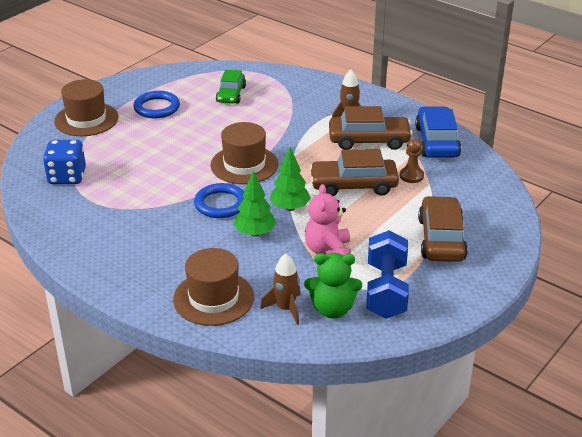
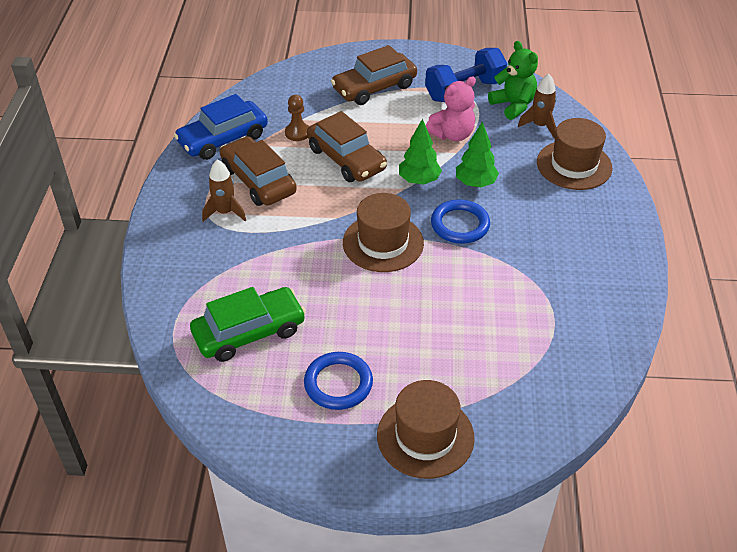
camera: 125 degrees left, 10 degrees up
blue dice [43,140,86,184] -> none
green car [216,69,246,104] -> green car [190,287,306,362], size x1.50

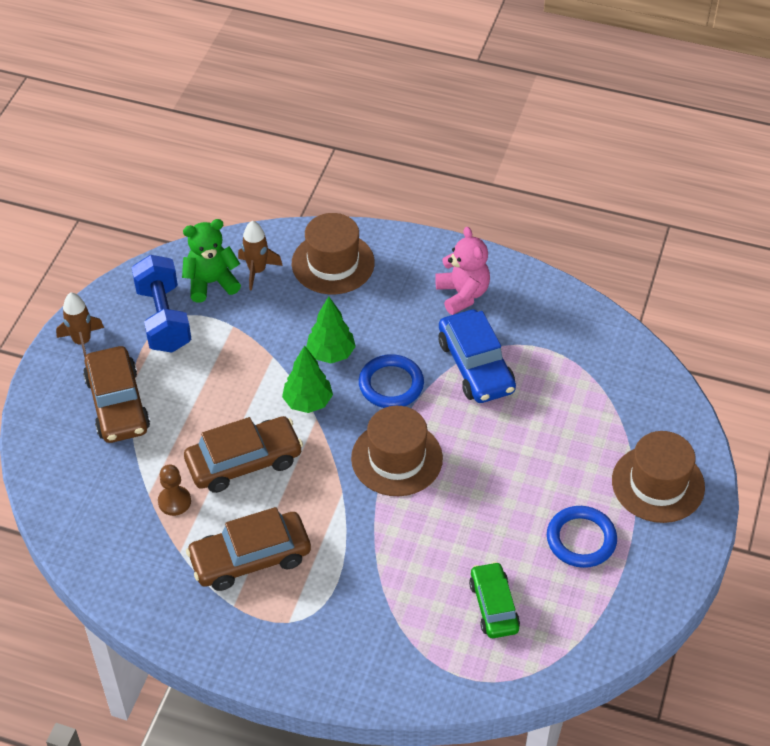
camera: 75 degrees left, 5 degrees up
blue car [174,94,268,160] -> blue car moved to [439,310,516,403]
green car [190,287,306,362] -> green car [469,562,520,638], size x0.66
brown rocket [202,159,246,222] -> brown rocket moved to [56,292,104,357]
pink teddy bear [426,77,476,141] -> pink teddy bear moved to [435,227,490,315]

